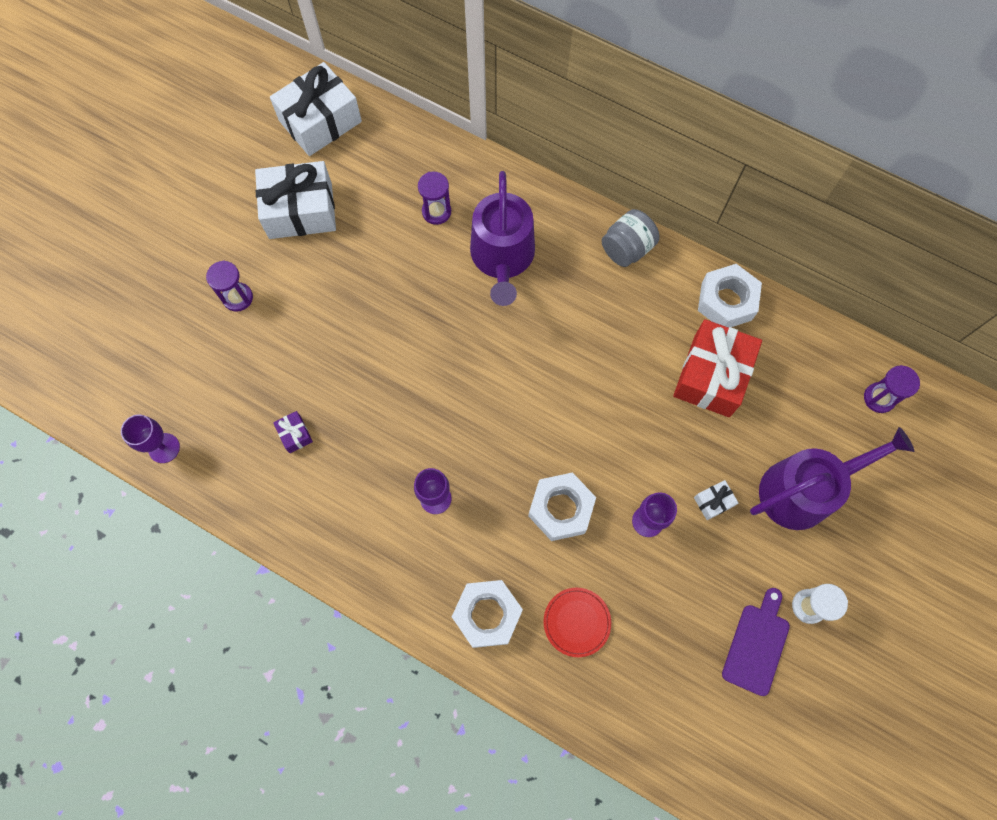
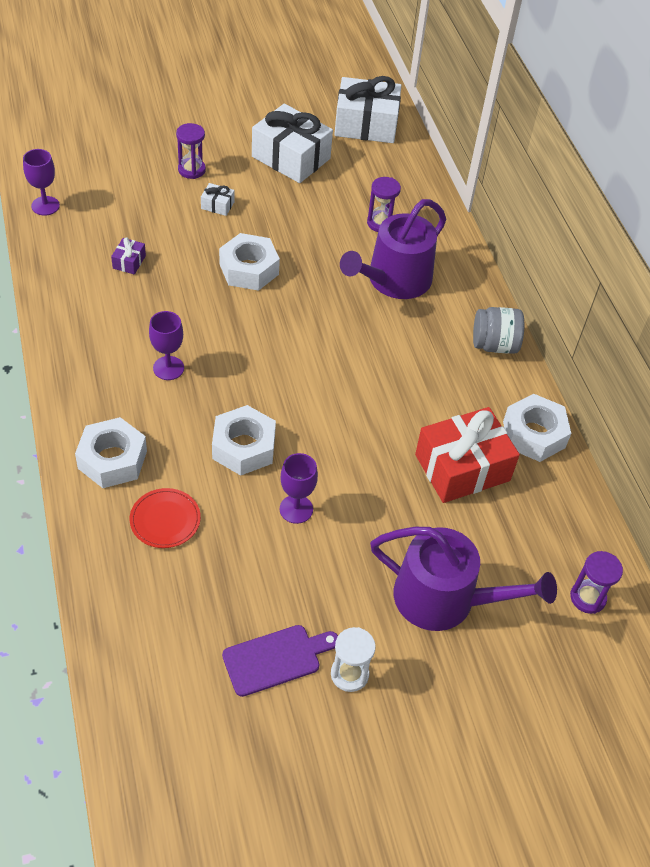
camera: 40 degrees right, 20 degrees down
white gift [694,480,738,520] -> white gift moved to [201,183,234,216]
none -> white nut [219,233,280,291]

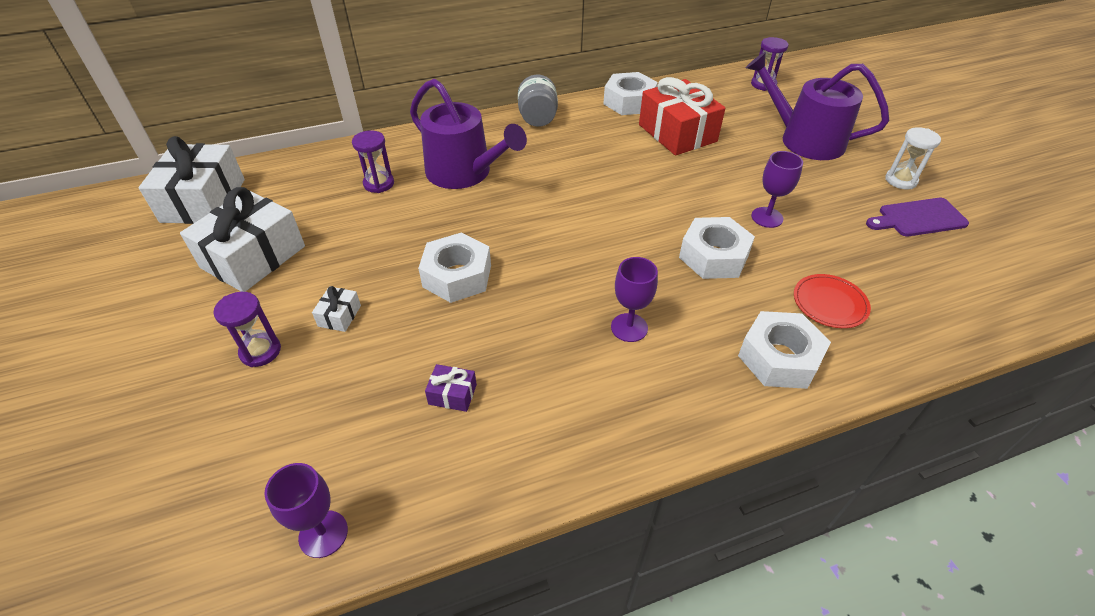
camera: 90 degrees left, 5 degrees down
purple cutting board [222,625,338,697] -> purple cutting board turned 75 degrees counterclockwise [866,198,969,236]
purple watering can [370,527,557,631] -> purple watering can turned 75 degrees counterclockwise [746,52,889,160]

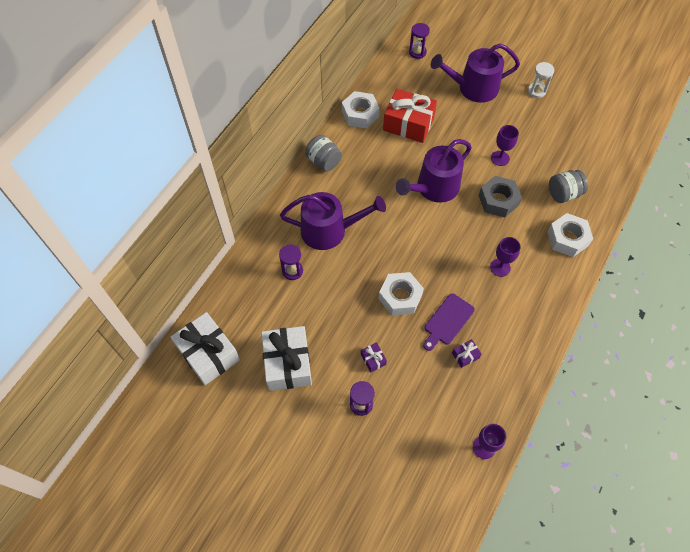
camera: 40 degrees left, 15 degrees up
white gift [312,286,361,332] -> purple gift [361,342,387,373]
white nut [679,217,755,279] -> grey nut [479,176,522,217]
red plate [794,274,871,328] -> grey jar [549,170,588,203]
purple cutting board [866,198,969,236] -> purple cutting board moved to [423,294,475,351]
none -> purple watering can [396,139,472,203]

